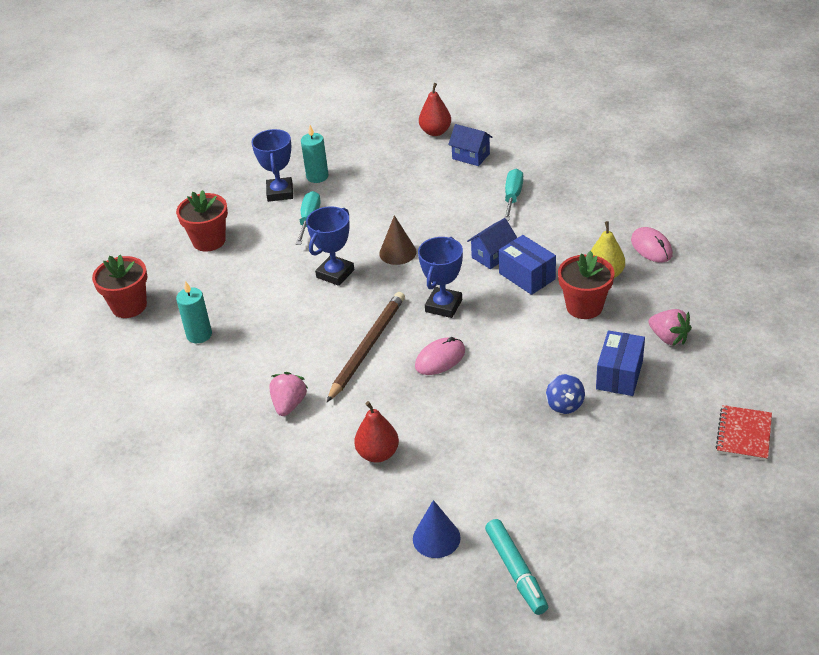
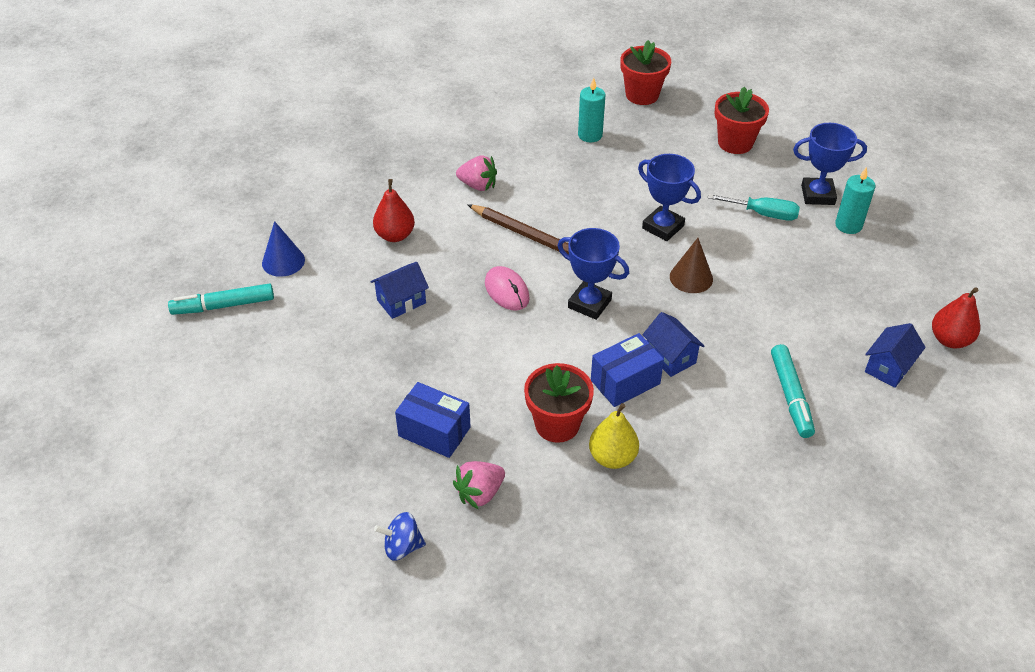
camera: 95 degrees right, 5 degrees up
turquoise screwdriver [504,169,523,221] -> turquoise marker [771,344,815,438]
blue spinning top [546,374,585,414] -> blue spinning top moved to [374,512,426,561]
pink mouse [631,227,673,262] -> none
red notebook [715,405,772,461] -> none
none -> blue house [371,262,429,319]

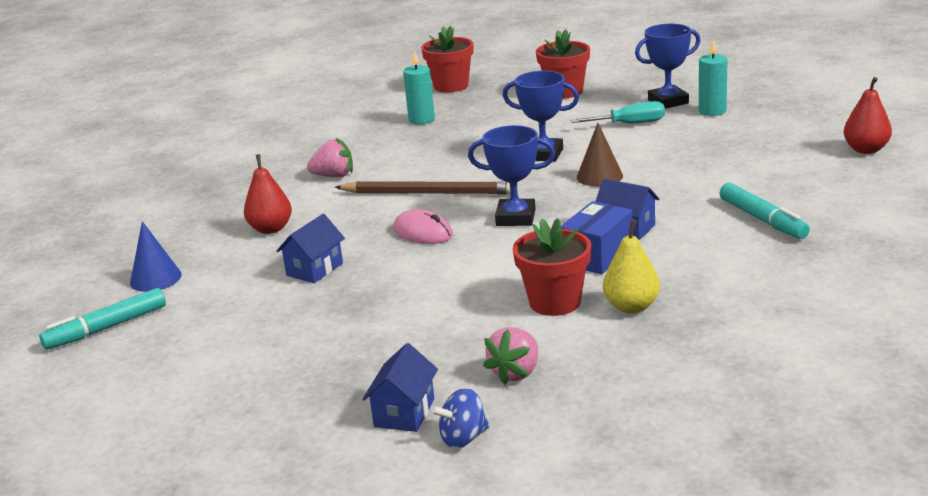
camera: 20 degrees left, 20 degrees down
blue box [395,382,471,458] -> none
blue house [865,323,926,388] -> blue house moved to [362,343,438,432]

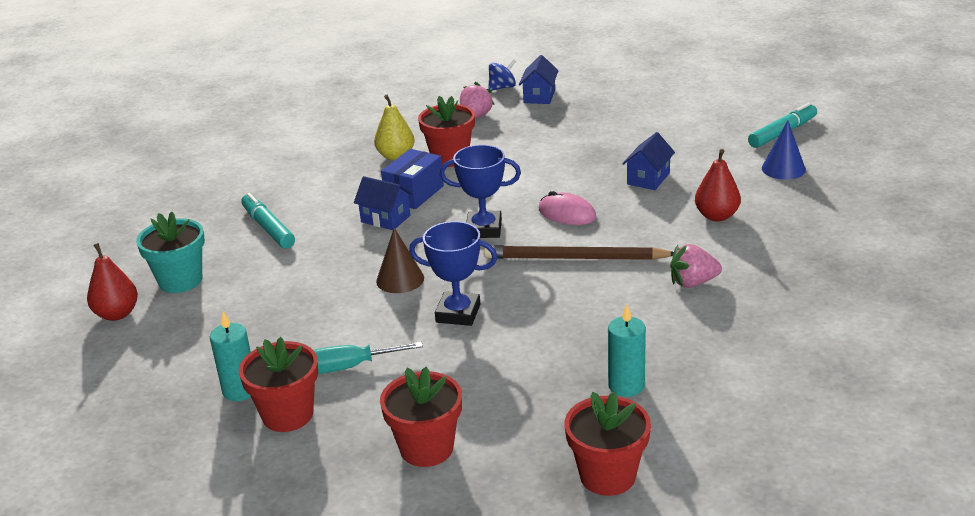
camera: 175 degrees right, 5 degrees up
blue trophy [635,24,700,109] -> red flower pot [239,337,318,432]
none -> turquoise flower pot [136,212,205,293]

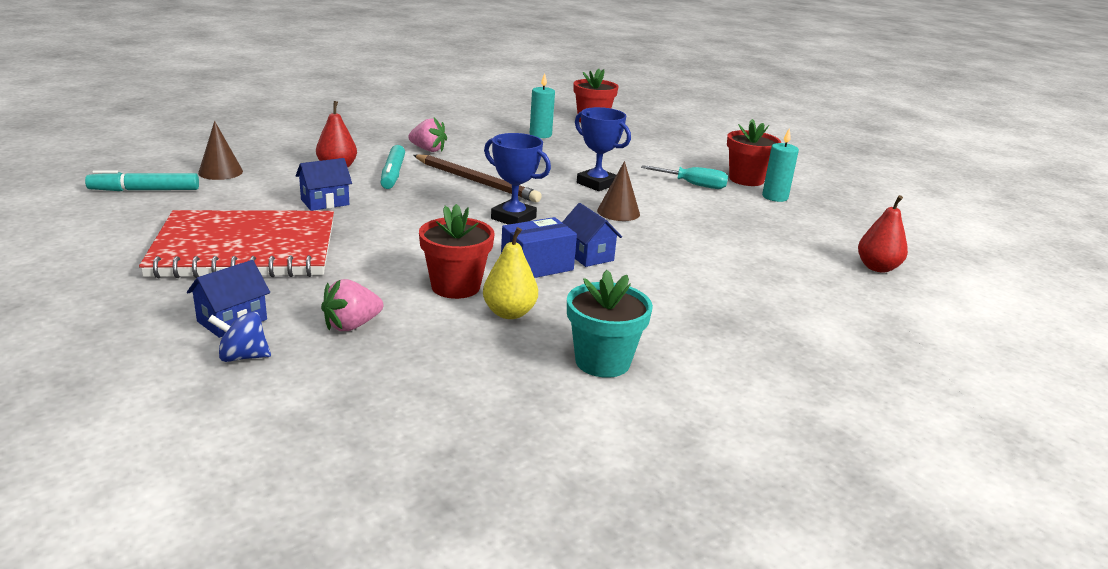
camera: 155 degrees left, 5 degrees down
turquoise flower pot [136,212,205,293] -> turquoise flower pot moved to [567,270,653,378]
turquoise marker [241,193,295,249] -> turquoise marker moved to [381,145,405,189]
red flower pot [380,367,462,467] -> none
pink mouse [539,191,596,225] -> none
blue cone [762,120,806,180] -> brown cone [198,121,243,180]
none -> red notebook [139,210,334,278]

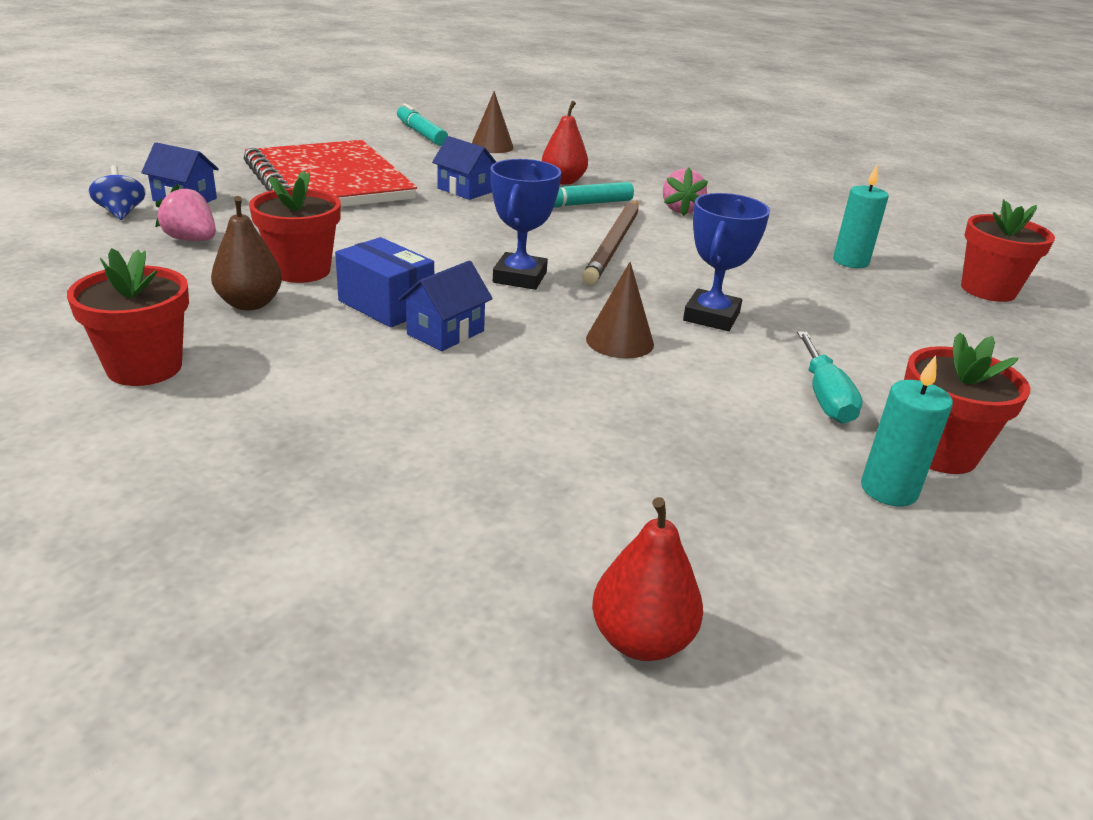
camera: 70 degrees right, 5 degrees up
yellow pear [483,227,538,319] -> brown pear [211,196,282,310]
turquoise flower pot [567,270,653,378] -> red flower pot [67,248,189,386]

